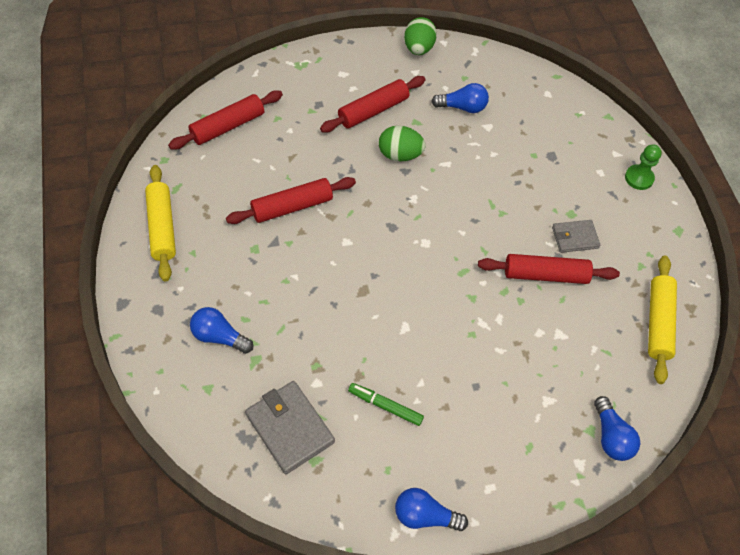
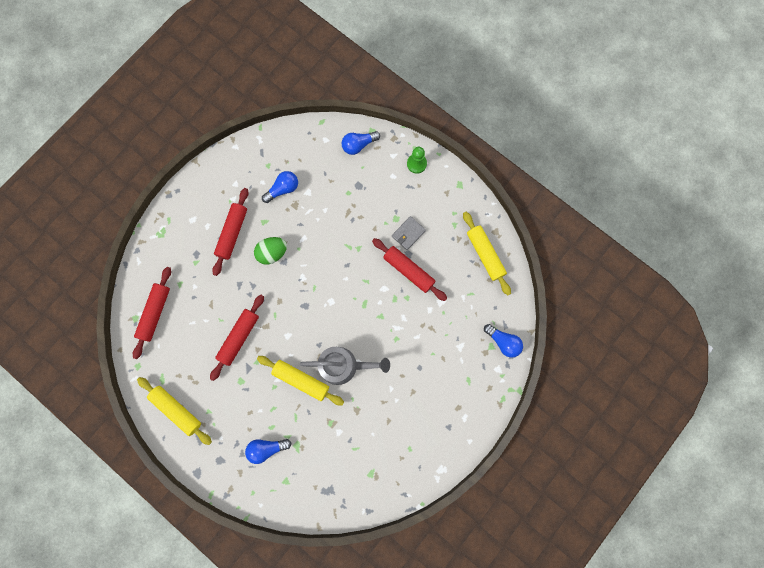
camera: 35 degrees left, 20 degrees up
grey wallet [245,381,335,474] -> none
green marker [348,383,424,426] -> none
blue light bulb [395,488,468,531] -> blue light bulb moved to [342,131,380,155]
green egg [404,17,437,55] -> none
red rolling pin [478,254,620,284] -> red rolling pin turned 75 degrees clockwise [372,238,447,301]
none -> yellow rolling pin [257,356,344,406]
none -> grey watering can [300,347,390,385]

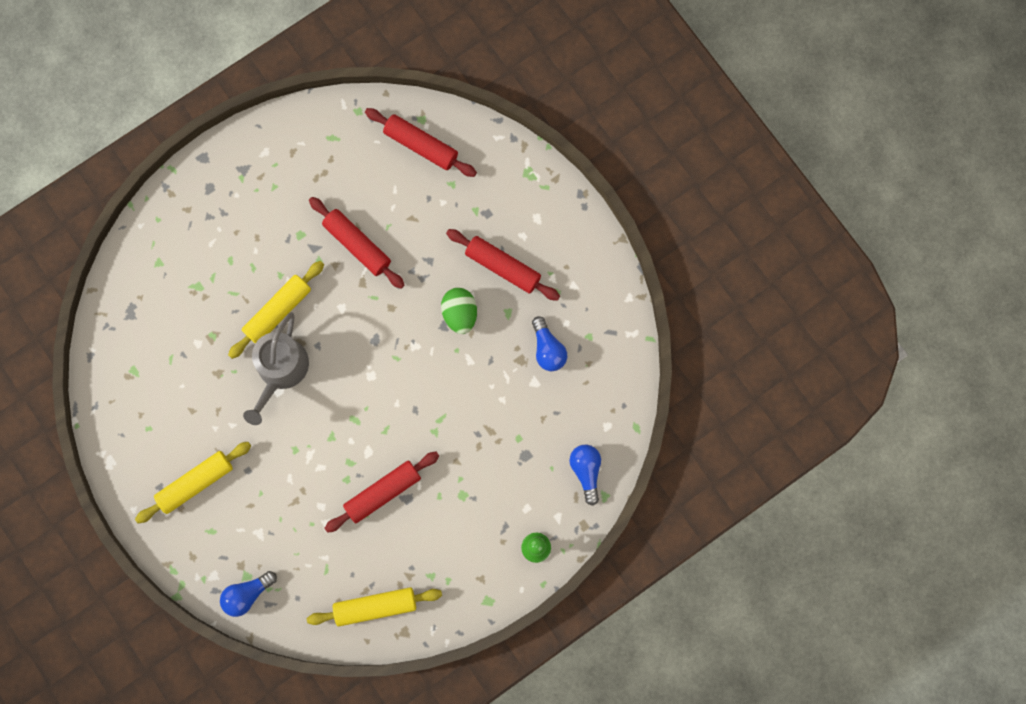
camera: 105 degrees right, 0 degrees up
yellow rolling pin [137,377,212,445] -> yellow rolling pin moved to [135,442,251,523]
blue light bulb [245,439,291,464] -> none
grey wallet [392,216,426,250] -> none

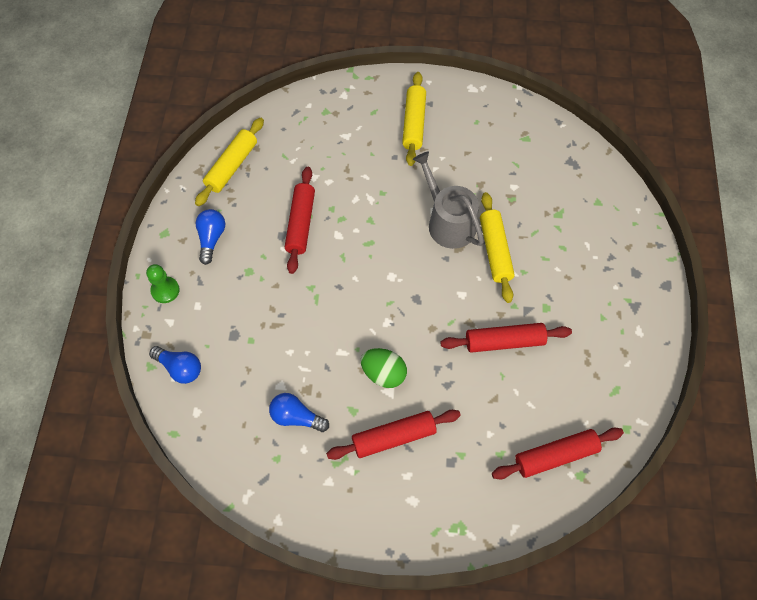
camera: 130 degrees right, 15 degrees down
blue light bulb [220,571,277,617] -> blue light bulb moved to [195,209,225,265]

